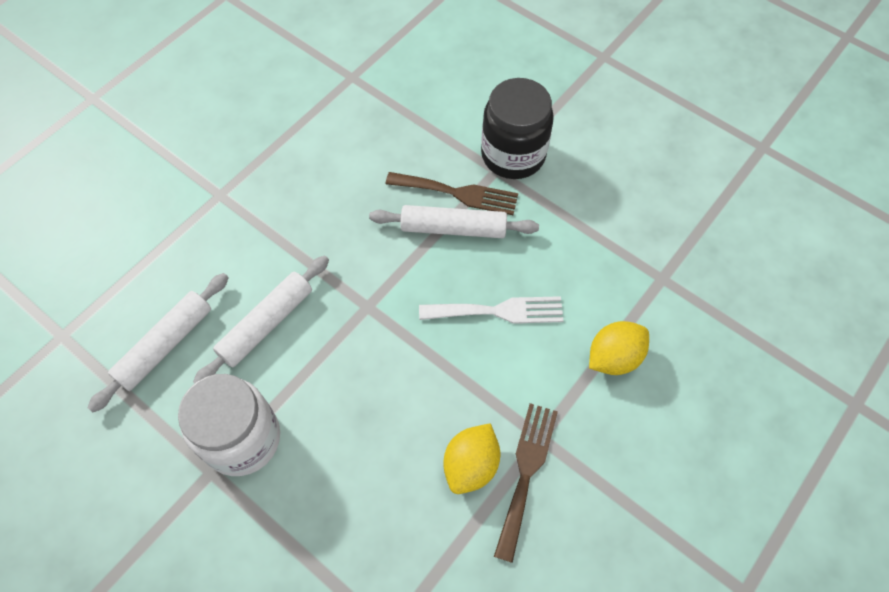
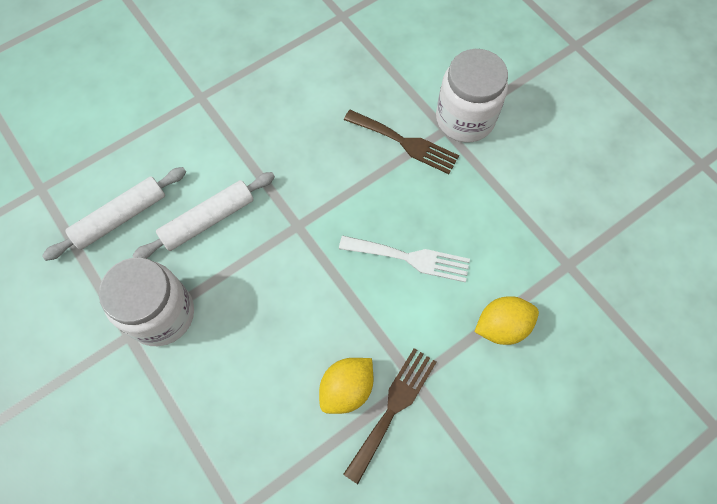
camera: 15 degrees right, 5 degrees up
white rolling pin [369,205,539,238] -> none
black jar [481,78,554,179] -> white jar [436,49,508,143]

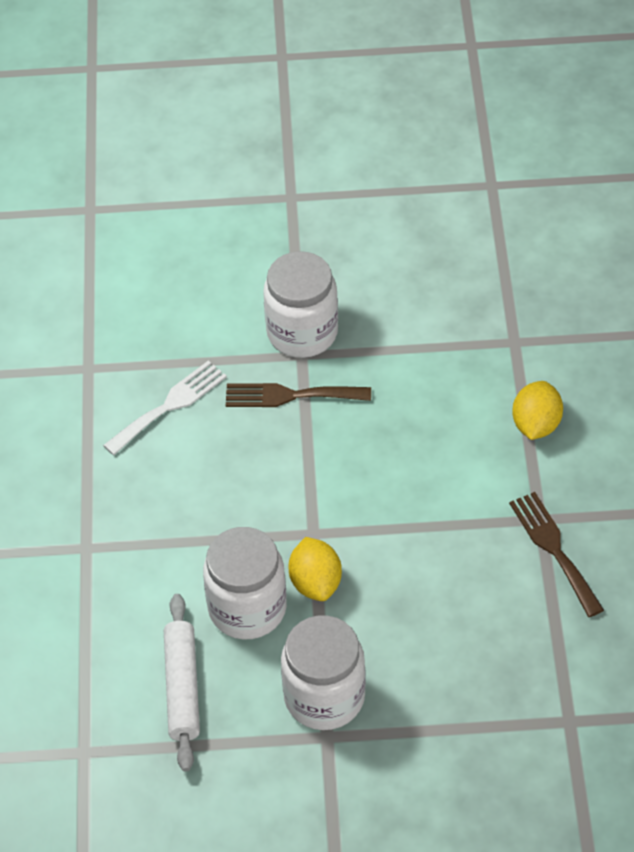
camera: 55 degrees left, 15 degrees down
white rolling pin [132,172,275,259] -> white jar [203,527,287,640]
yellow lemon [319,358,373,414] -> yellow lemon moved to [289,537,342,601]
white fork [339,235,470,282] -> white fork moved to [103,361,227,455]
brown fork [344,110,459,174] -> brown fork turned 150 degrees counterclockwise [226,383,371,407]

